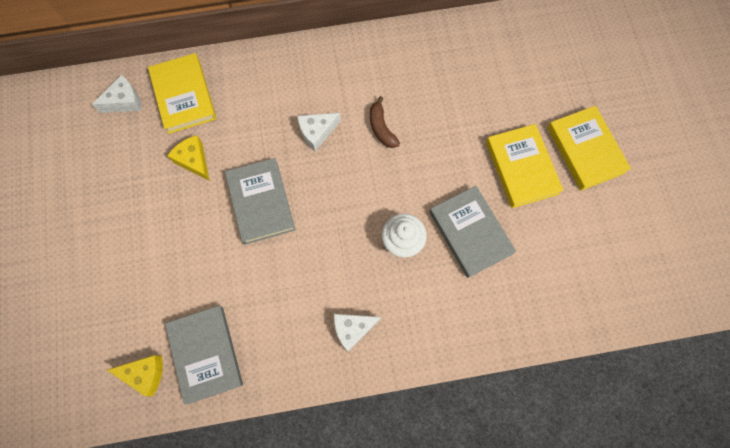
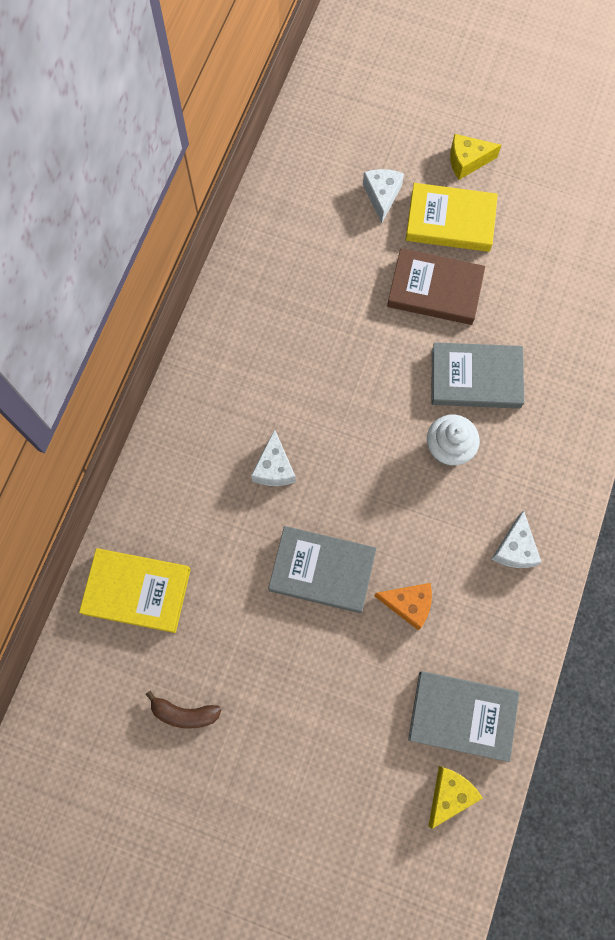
camera: 60 degrees left, 0 degrees up
white cheese [92,75,141,113] -> white cheese moved to [363,169,404,223]
yellow cheese [167,135,209,180] -> yellow cheese moved to [450,134,501,180]
brown banana [370,96,400,148] -> brown banana moved to [146,690,221,729]
yellow book [486,124,564,208] -> brown book [387,248,485,325]
none -> orange cheese [374,583,432,630]

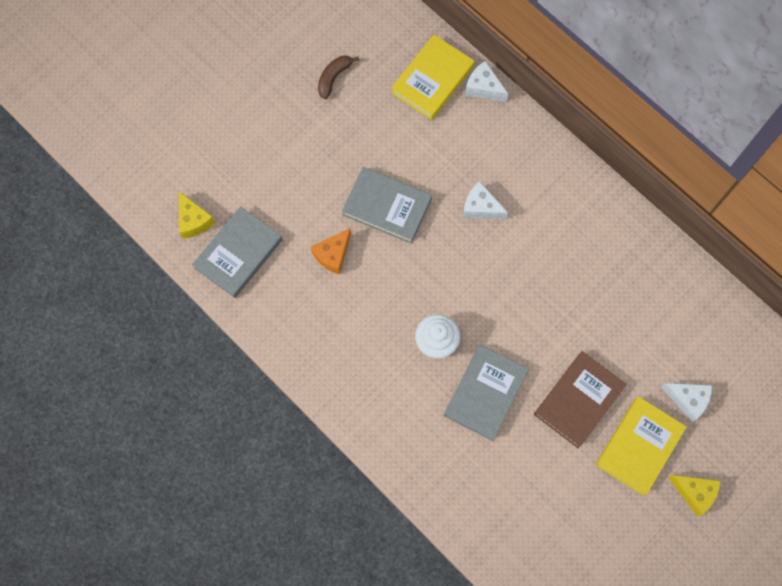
camera: 115 degrees right, 0 degrees up
grey book [268,526,376,613] -> grey book turned 75 degrees clockwise [342,167,432,244]
yellow cheese [450,134,501,180] -> yellow cheese turned 105 degrees clockwise [668,475,720,516]
white cheese [492,510,542,568] -> white cheese moved to [465,61,508,102]

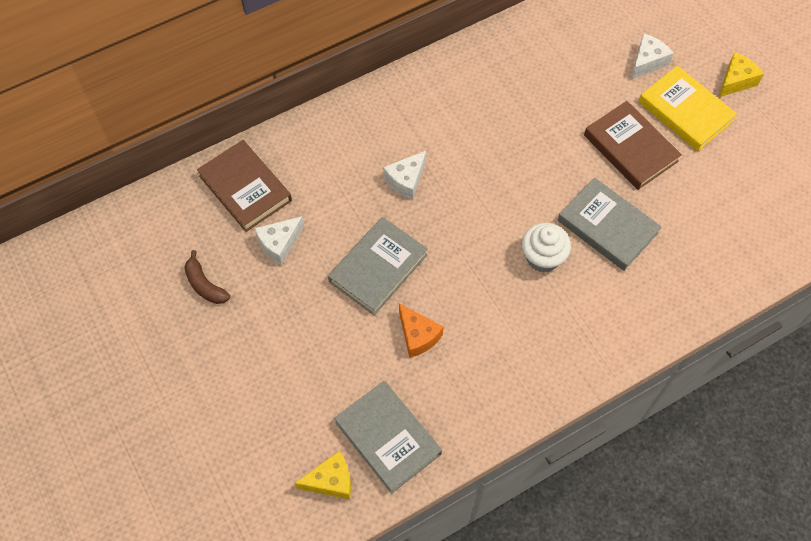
camera: 75 degrees left, 10 degrees down
yellow book [391,35,475,120] -> brown book [197,140,292,232]
white cheese [465,61,508,102] -> white cheese moved to [255,216,304,265]

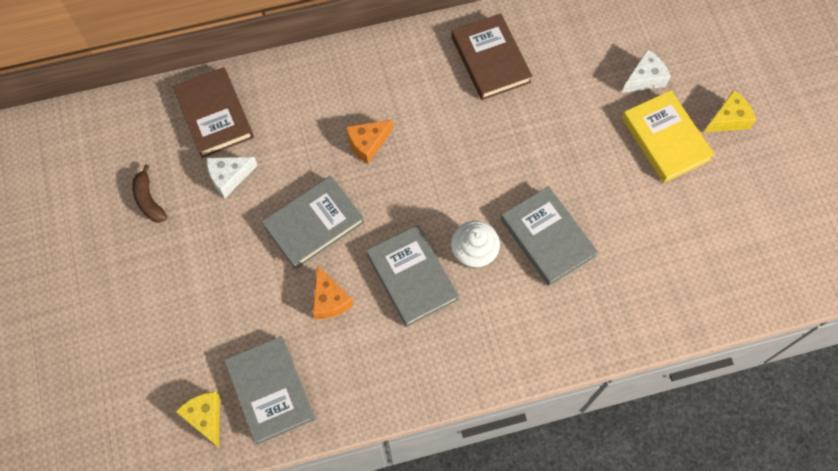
camera: 15 degrees right, 5 degrees up
yellow cheese [295,450,351,500] -> yellow cheese turned 120 degrees counterclockwise [175,392,220,447]
white cheese [383,150,427,200] -> orange cheese [346,120,393,164]
brown book [584,101,682,190] -> brown book moved to [451,13,532,100]
none -> grey book [366,225,459,327]

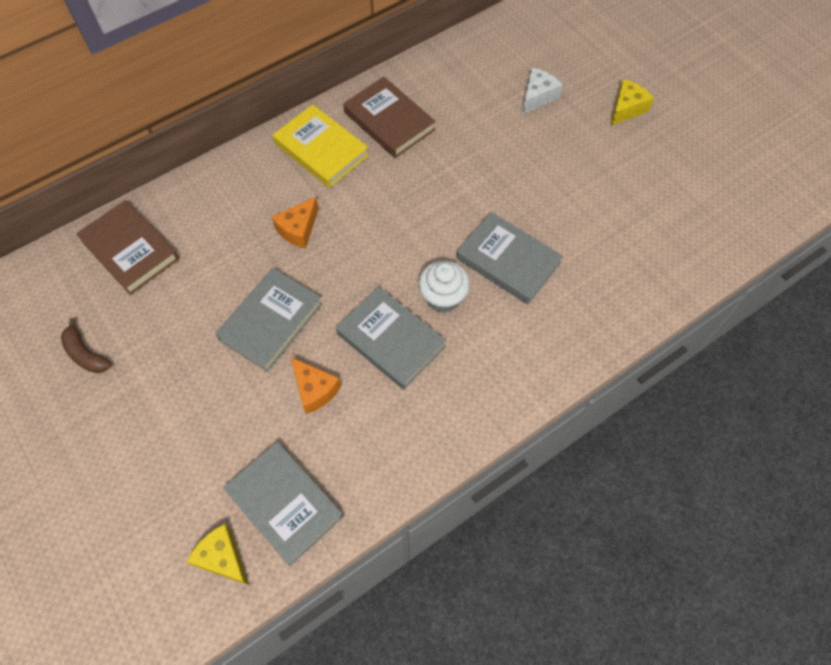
camera: 20 degrees left, 5 degrees down
white cheese [207,157,258,198] -> none
yellow book [622,90,715,183] -> yellow book moved to [273,104,369,188]

